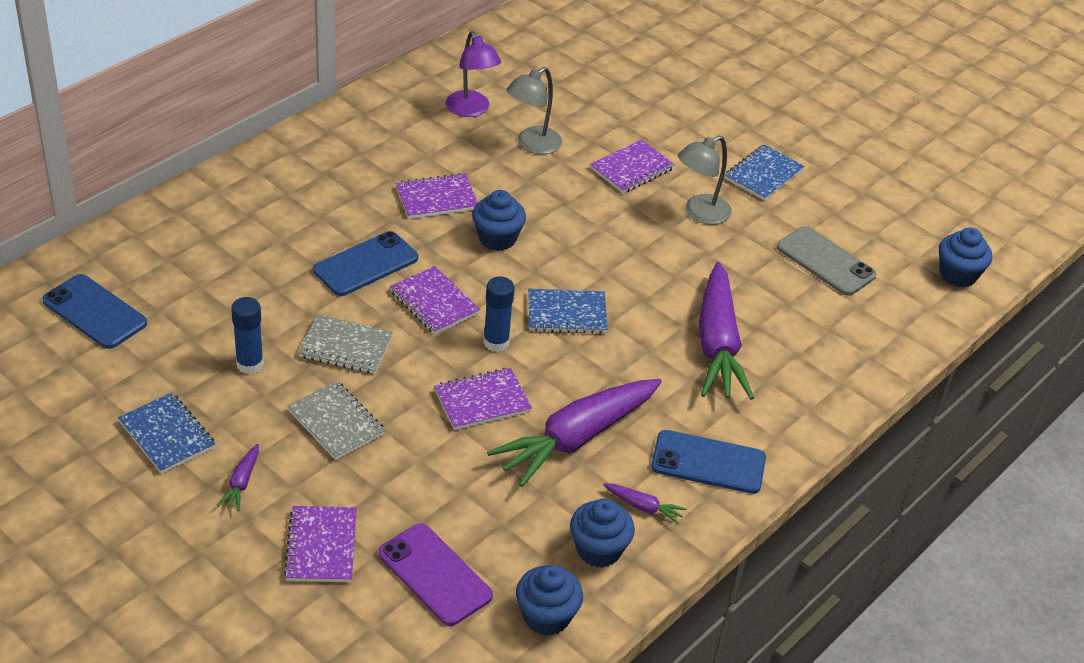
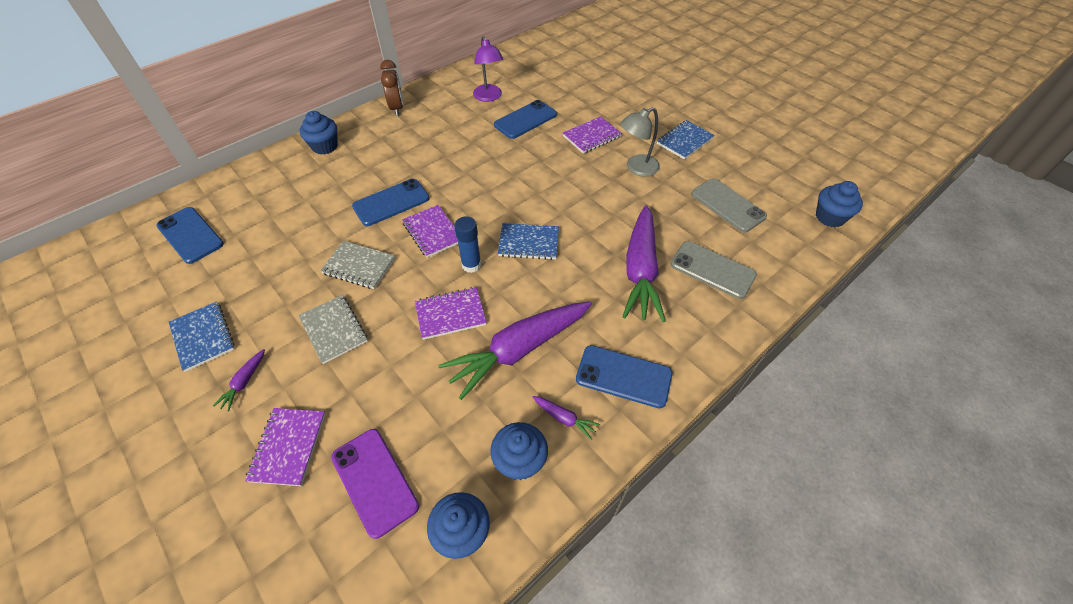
camera: 10 degrees right, 10 degrees up
blue glue stick [231,297,264,374] -> none
purple notebook [396,173,478,219] -> none
blue cupcake [472,190,526,251] -> blue cupcake moved to [299,111,338,155]
grey lamp [506,67,562,154] -> blue phone [494,100,557,139]
none -> brown clock [380,60,403,116]
none -> grey phone [670,241,757,299]

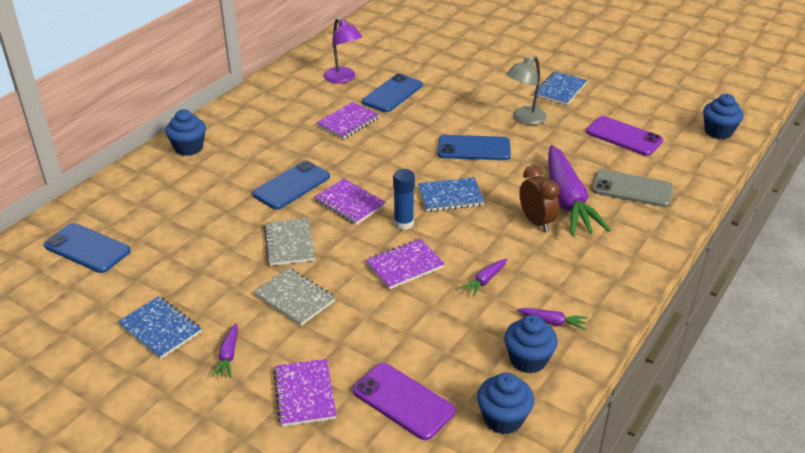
camera: 15 degrees left, 15 degrees down
grey notebook [320,241,395,289] -> grey notebook turned 75 degrees clockwise [264,218,315,266]
brown clock [380,60,403,116] -> brown clock moved to [519,165,560,232]
purple carrot [438,302,592,400] -> purple carrot [460,259,508,296], size x0.41
purple notebook [563,116,622,154] -> purple notebook moved to [316,102,380,139]
blue phone [576,345,672,408] -> blue phone moved to [438,135,511,160]
grey phone [691,178,767,233] -> purple phone [586,116,663,156]

